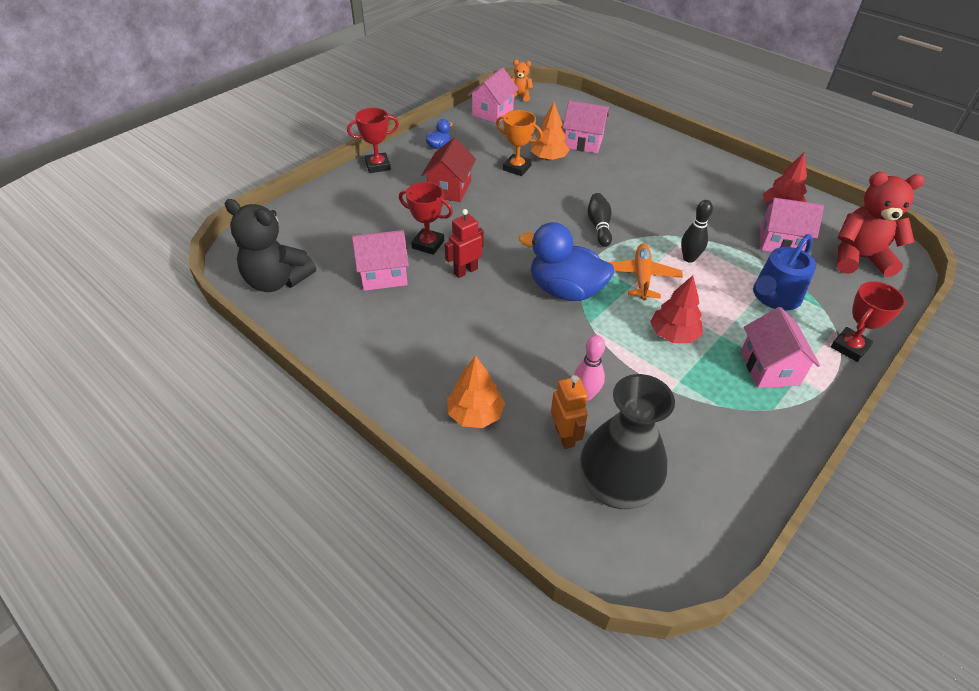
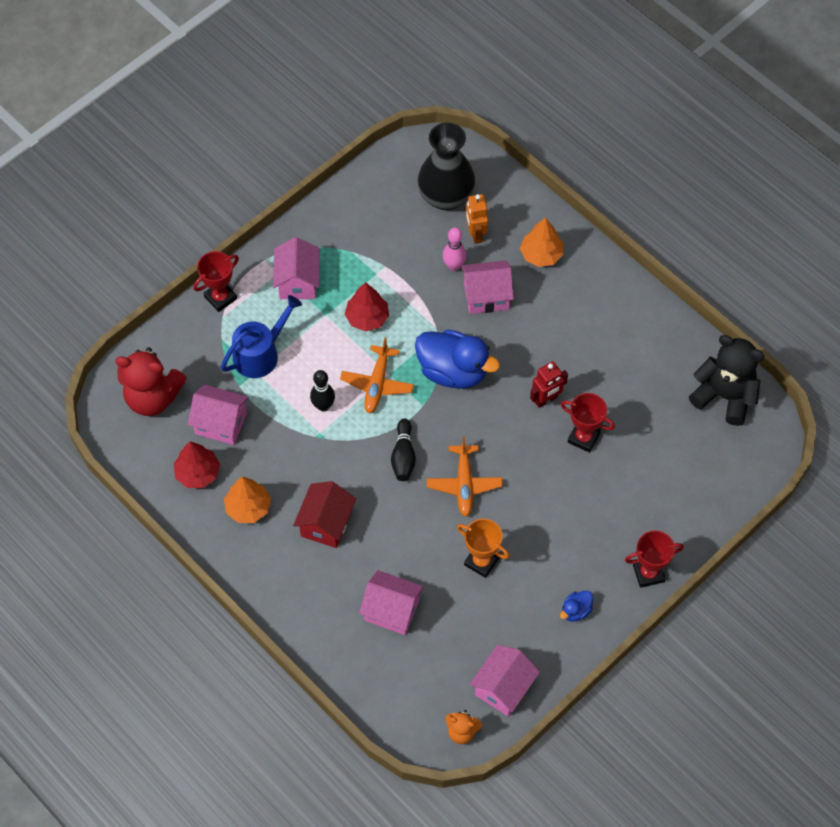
camera: 175 degrees left, 15 degrees up
pink house [352,230,409,291] -> pink house moved to [462,260,514,314]
red house [422,137,476,202] -> red house moved to [293,481,356,548]
orange tree [531,102,569,161] -> orange tree moved to [224,477,271,523]
none -> orange plane [427,436,503,517]

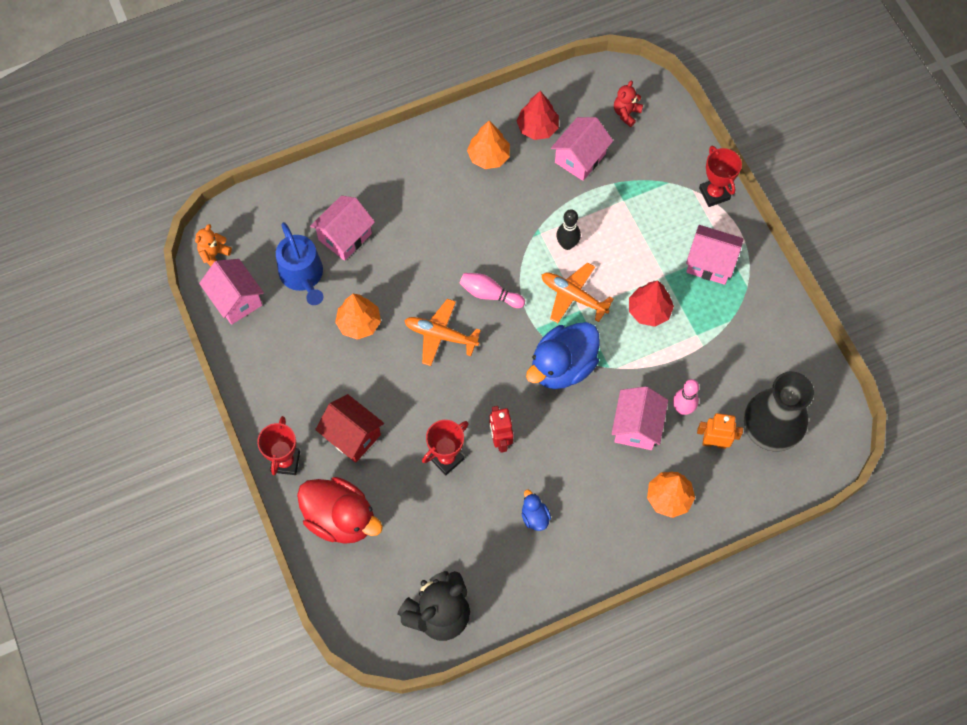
camera: 110 degrees right, 5 degrees up
red teddy bear [115,347,187,416] -> red teddy bear [614,81,643,127], size x0.50
blue watering can [221,295,302,378] -> blue watering can moved to [276,222,323,305]
red house [293,481,356,548] -> red house moved to [315,394,384,463]
black bowling pin [391,418,416,481] -> pink bowling pin [459,273,525,308]
orange trophy [457,519,509,578] -> orange tree [335,294,381,340]
blue duck [560,590,593,622] -> blue duck moved to [522,490,551,531]
none -> red duck [297,477,383,544]

